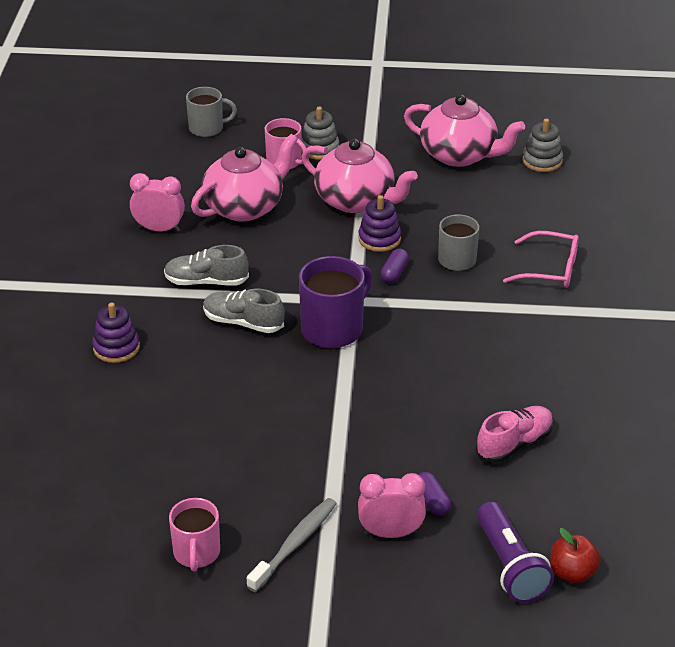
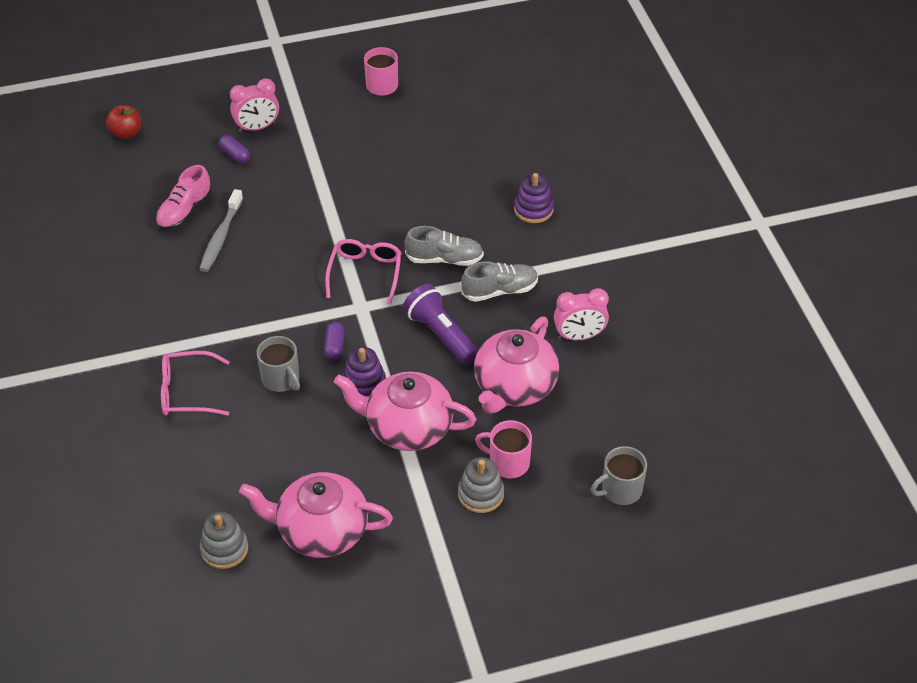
camera: 160 degrees right, 10 degrees up
grey toothbrush [247,498,337,592] -> grey toothbrush moved to [199,189,243,272]
purple mug [299,256,372,348] -> pink glasses [325,239,402,305]
purple flashlight [477,502,554,603] -> purple flashlight moved to [403,284,479,365]

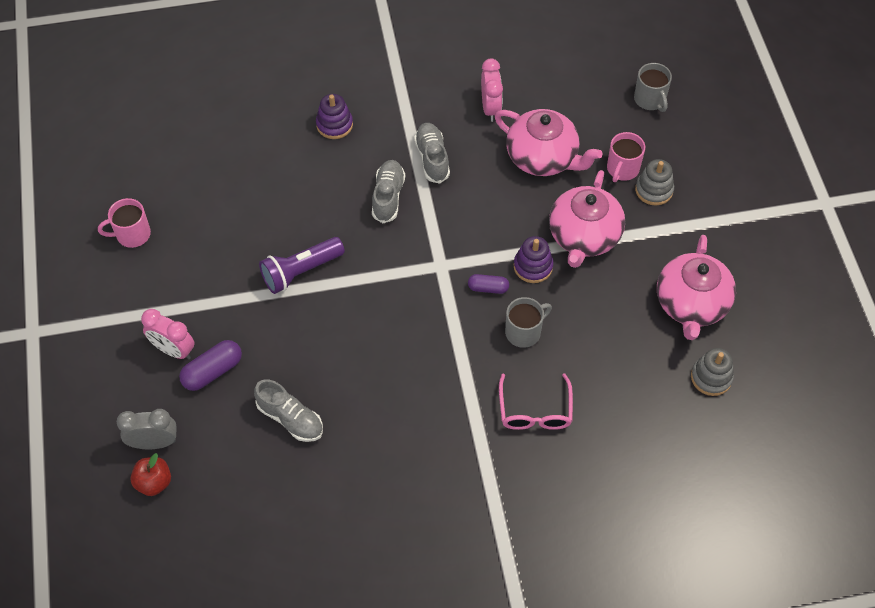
camera: 85 degrees left, 10 degrees up
pink shoe [156,165,212,230] -> grey shoe [254,379,323,442]
grey toothbrush [199,189,243,272] -> none
purple capsule [219,135,250,164] -> purple capsule [179,340,242,391], size x1.58
pink clock [230,78,279,133] -> pink clock turned 135 degrees clockwise [141,309,195,360]
pink glasses [325,239,402,305] -> none
purple flashlight [403,284,479,365] -> purple flashlight moved to [259,237,345,294]
none -> grey clock [117,409,176,449]

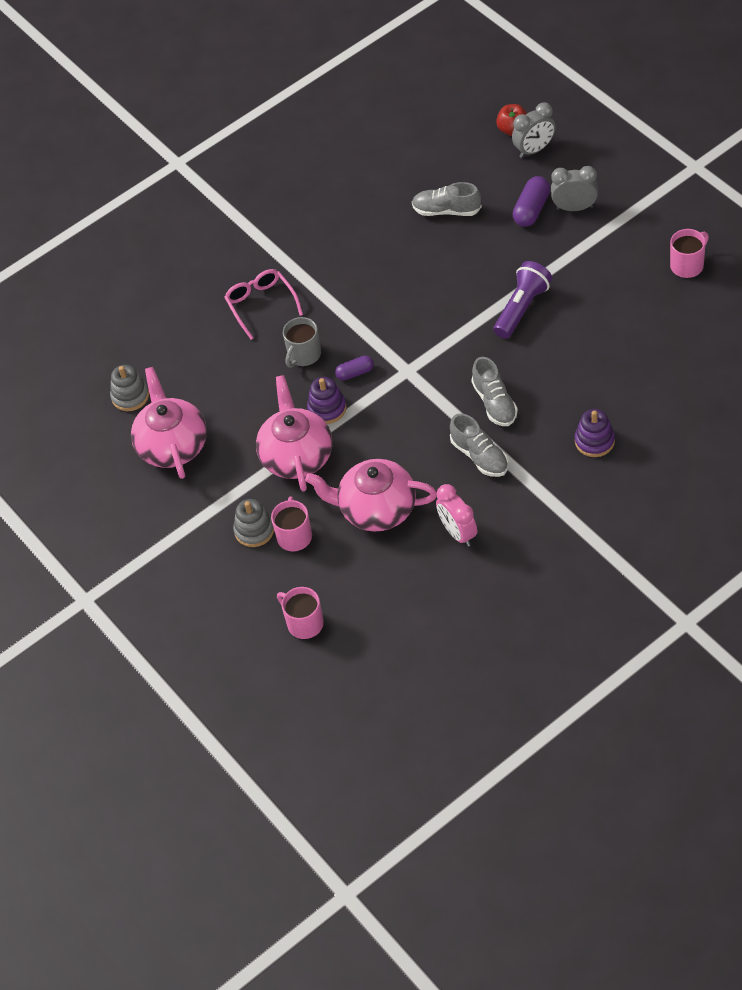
camera: 160 degrees right, 5 degrees down
pink clock [141,309,195,360] -> grey clock [551,166,598,211]
grey mug [634,63,672,112] -> pink mug [277,587,324,639]

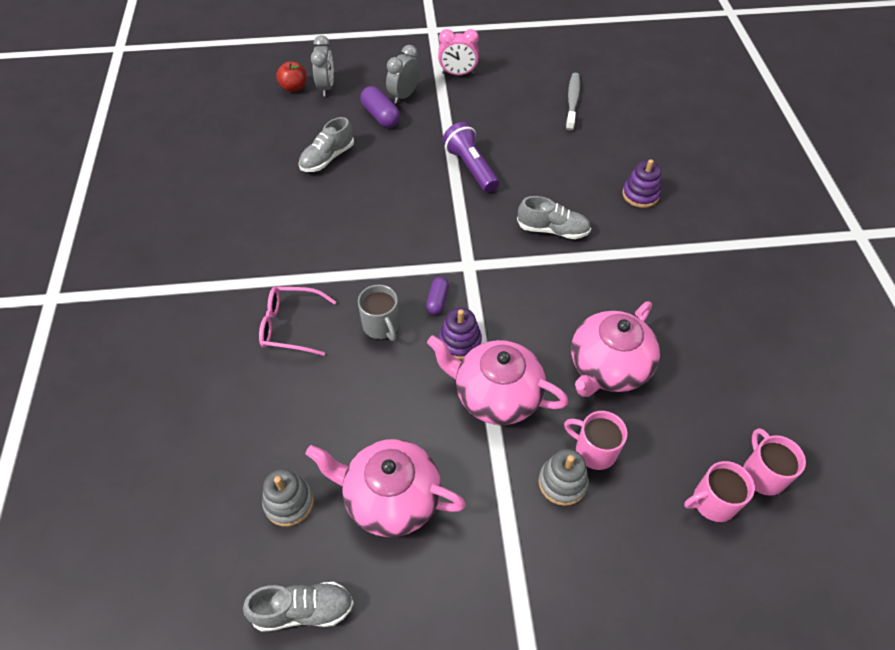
camera: 65 degrees left, 0 degrees up
pink clock [436,484,477,547] -> pink clock moved to [438,29,479,75]
grey shoe [450,413,508,477] -> grey shoe moved to [243,582,354,632]
pink mug [670,229,709,278] -> pink mug moved to [743,428,806,496]
none -> grey toothbrush [566,73,580,131]

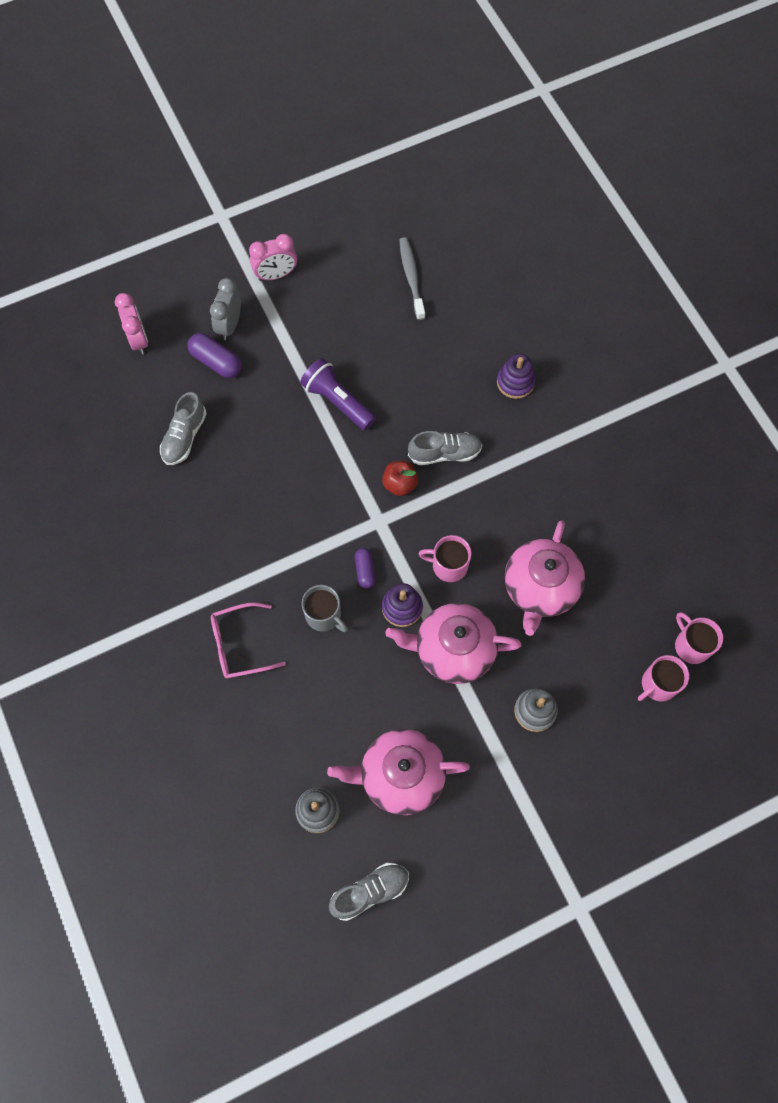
camera: 20 degrees left, 15 degrees up
red apple [276,61,307,92] -> red apple moved to [382,461,418,496]
grey clock [311,35,334,96] -> pink clock [115,293,148,354]
pink mug [564,411,627,470] -> pink mug moved to [419,535,472,582]

